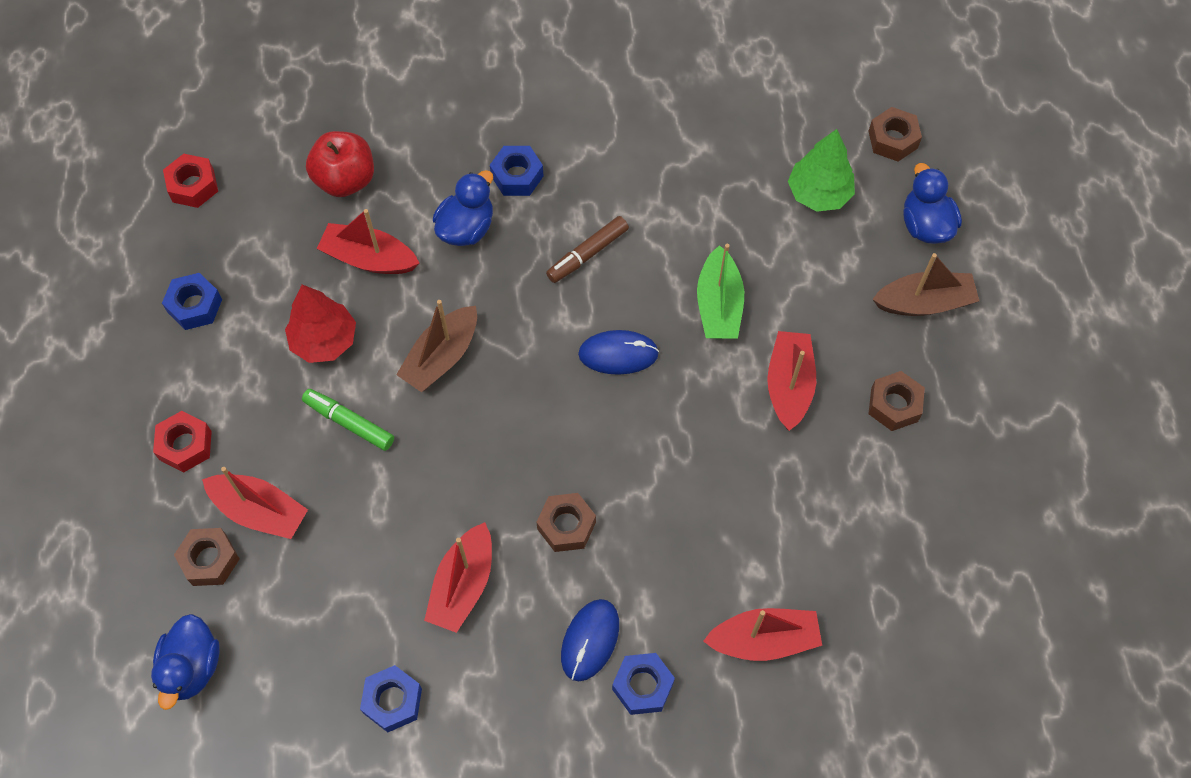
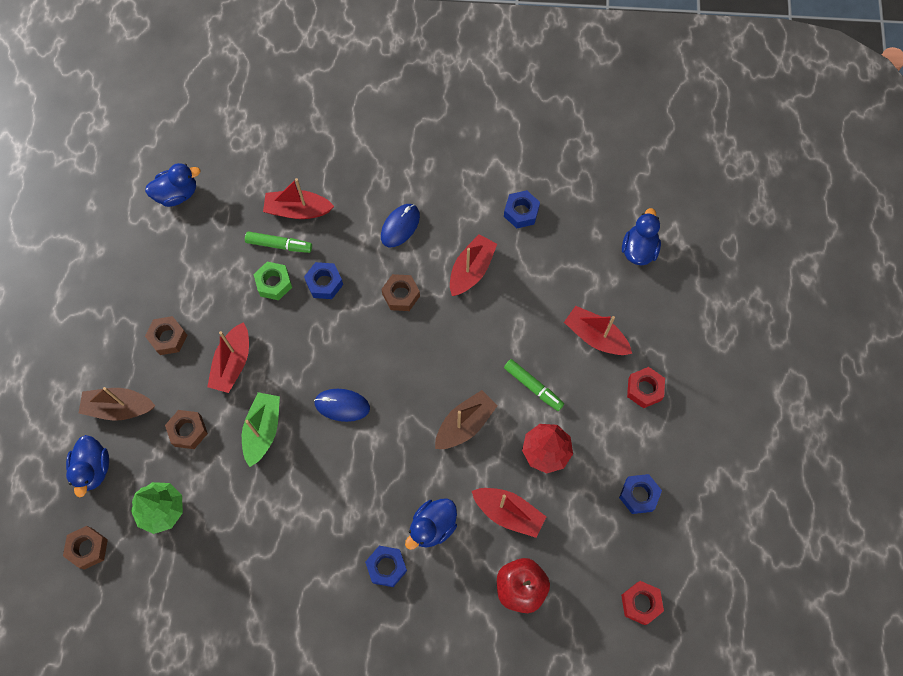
camera: 170 degrees left, 5 degrees up
brown nut [174,528,240,586] -> brown nut moved to [165,410,208,449]
brown marker [546,216,629,283] -> none
blue nut [612,653,675,715] -> blue nut moved to [304,262,343,299]
none -> blue duck [145,163,200,207]
none -> green marker [245,232,312,253]
none -> green nut [253,262,292,300]

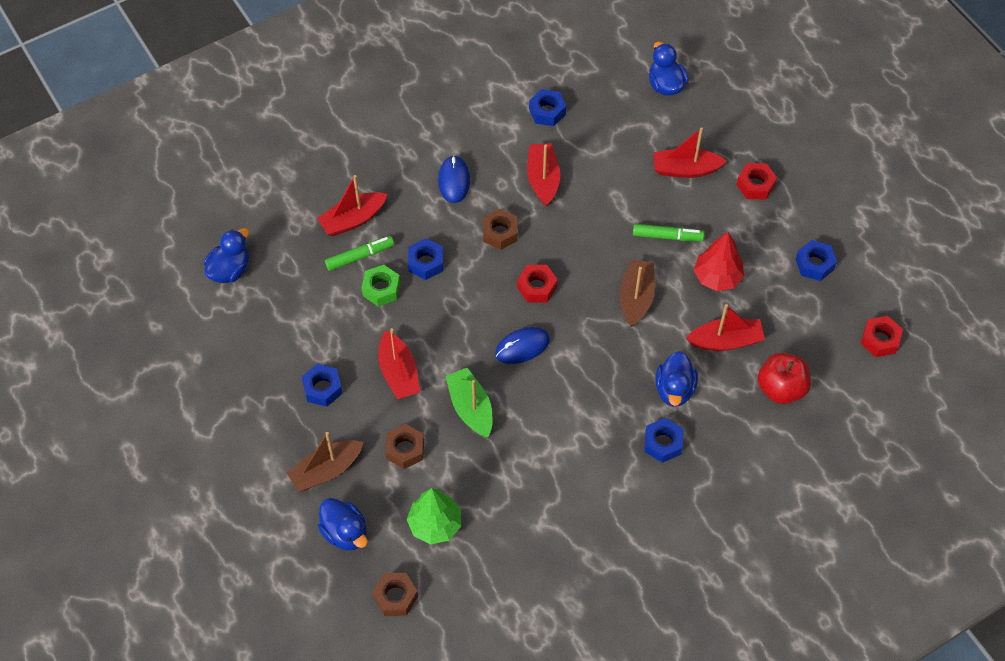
camera: 35 degrees left, 10 degrees down
brown nut [145,316,187,355] -> blue nut [302,364,343,407]
none -> red nut [517,265,558,303]

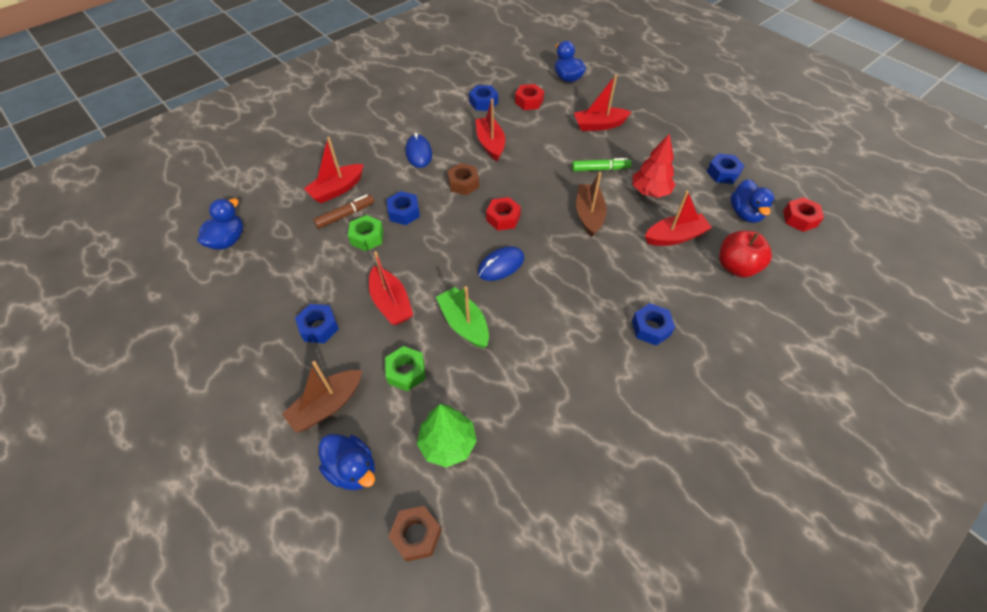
camera: 10 degrees left, 5 degrees down
green marker [325,236,394,271] -> brown marker [313,194,374,229]
brown nut [385,424,424,469] -> green nut [385,346,426,392]
blue duck [655,351,698,407] -> blue duck moved to [731,179,774,223]
red nut [736,163,777,200] -> red nut moved to [515,84,544,110]

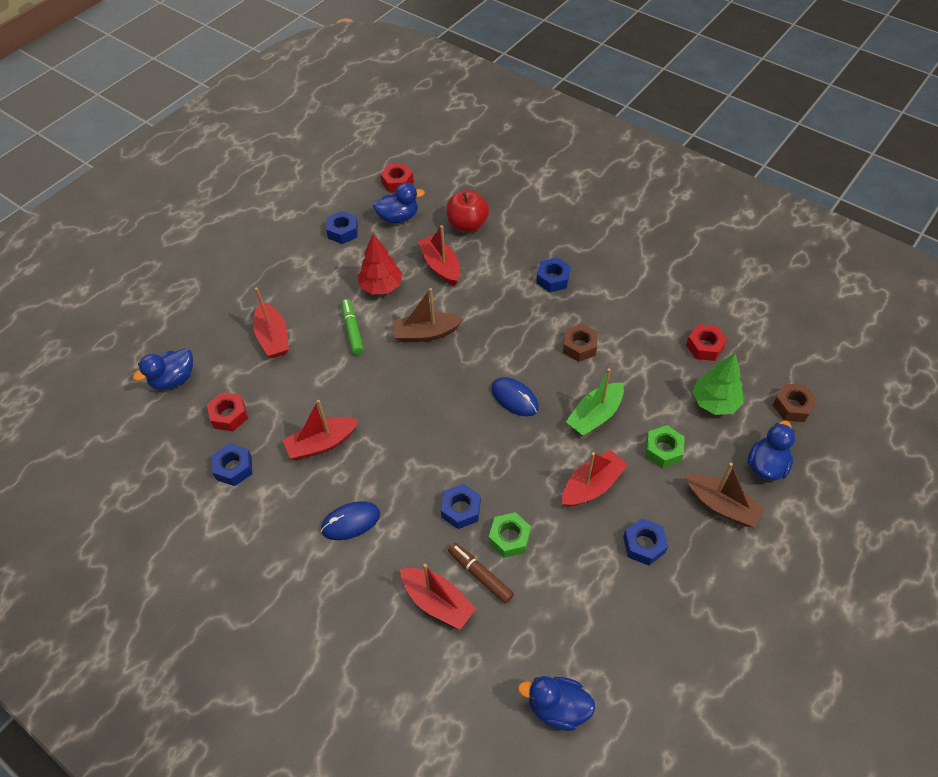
camera: 100 degrees left, 0 degrees up
brown nut [447,163,479,195] -> brown nut moved to [563,323,598,362]
red nut [486,197,521,231] -> red nut moved to [686,324,727,361]

